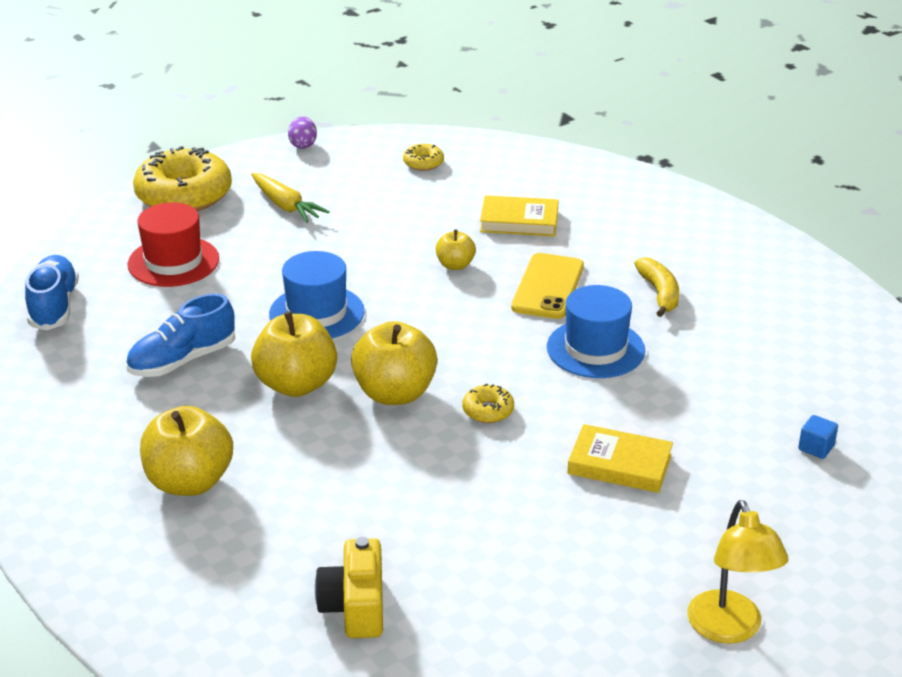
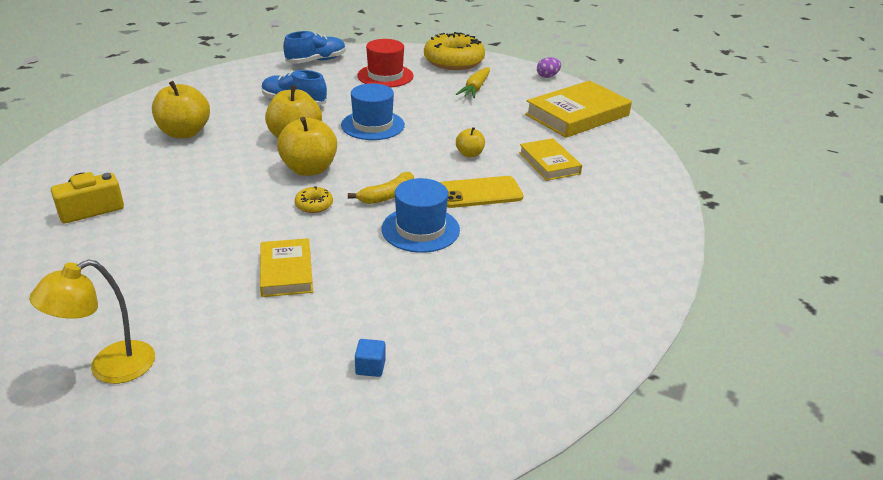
camera: 60 degrees right, 0 degrees up
yellow donut [403,144,444,171] -> yellow book [525,81,632,138]
yellow banana [634,257,679,317] -> yellow banana moved to [348,172,414,204]

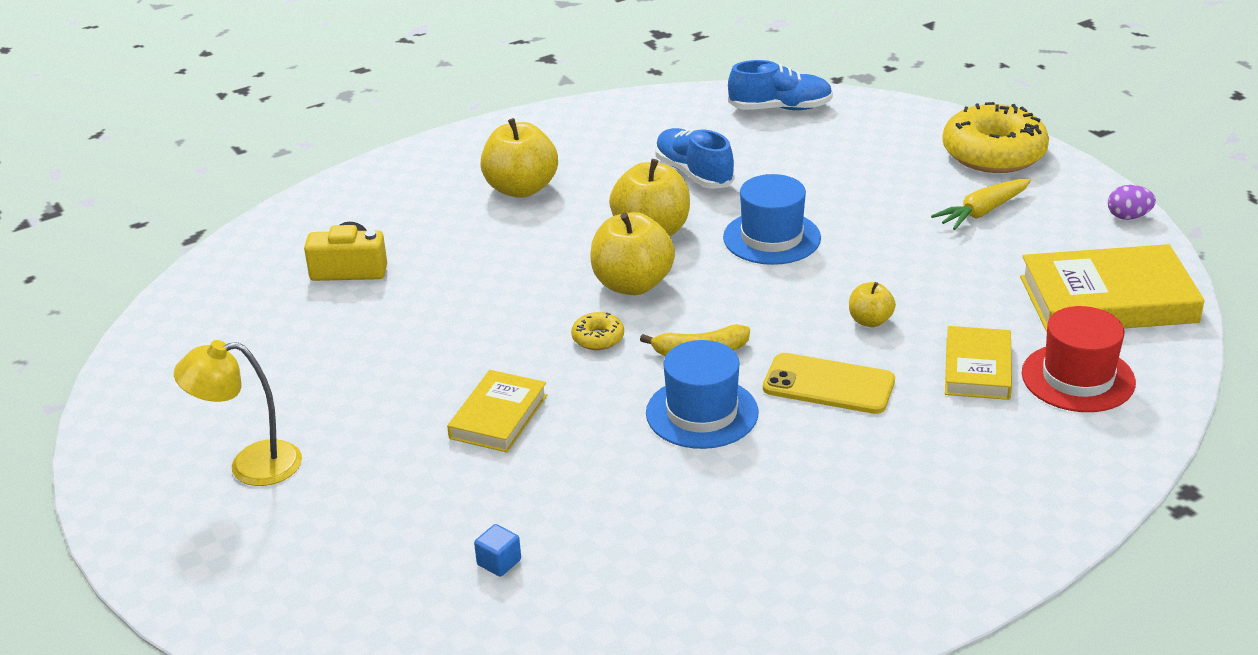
camera: 35 degrees right, 0 degrees up
red hat [357,39,414,88] -> red hat moved to [1022,306,1136,412]

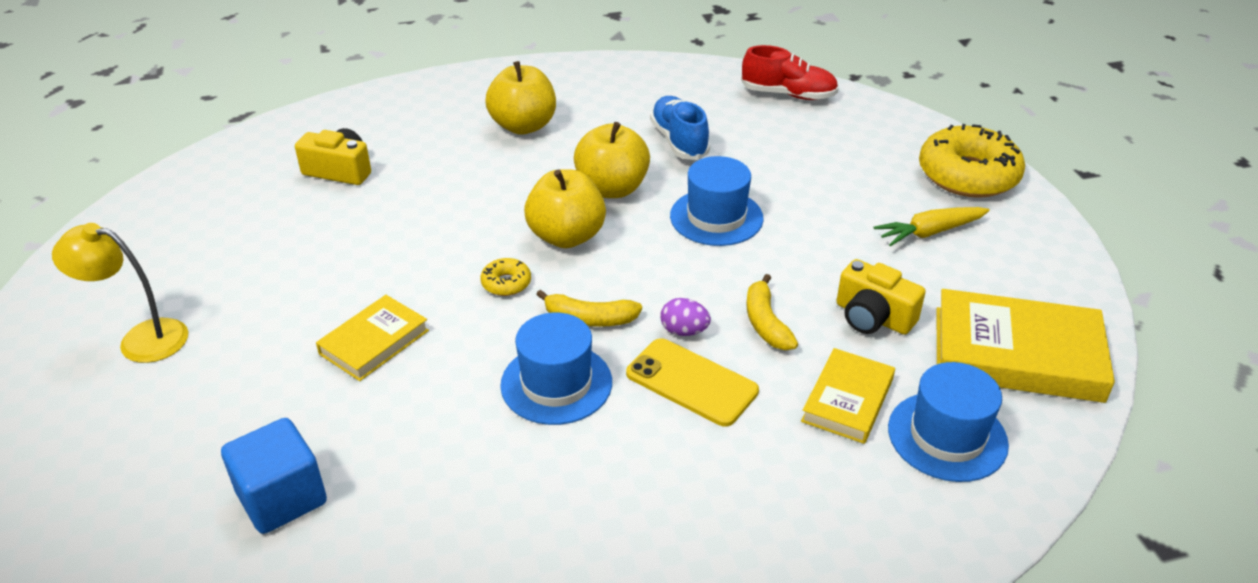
camera: 15 degrees right, 5 degrees up
blue cube [474,524,521,577] -> blue cube [221,418,327,534], size x2.14
blue shoe [728,60,833,110] -> red shoe [741,45,838,100]
yellow apple [849,282,896,327] -> yellow banana [747,274,798,350]
red hat [1022,306,1136,412] -> blue hat [888,362,1009,482]
purple egg [1108,185,1156,220] -> purple egg moved to [660,298,711,336]
none -> yellow camera [837,259,926,335]

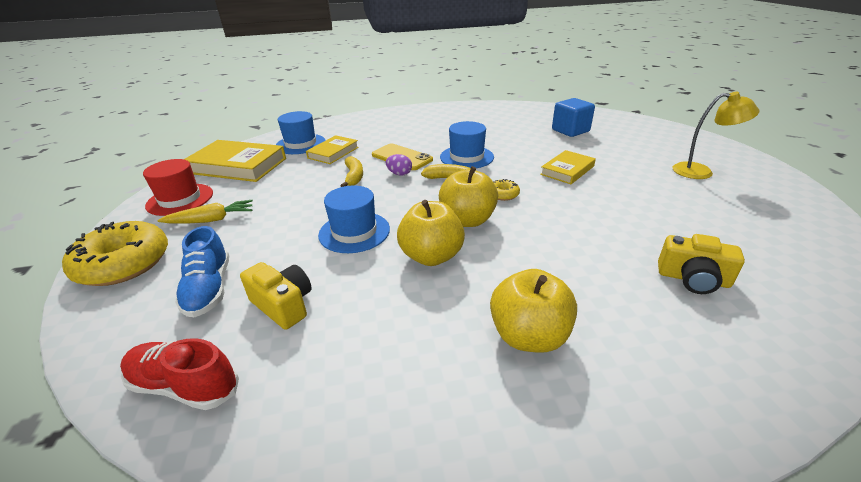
camera: 175 degrees left, 5 degrees down
blue shoe [650,96,710,160] -> blue shoe moved to [175,226,229,318]
yellow camera [837,259,926,335] -> yellow camera moved to [240,262,312,330]
none -> red hat [143,159,213,216]

